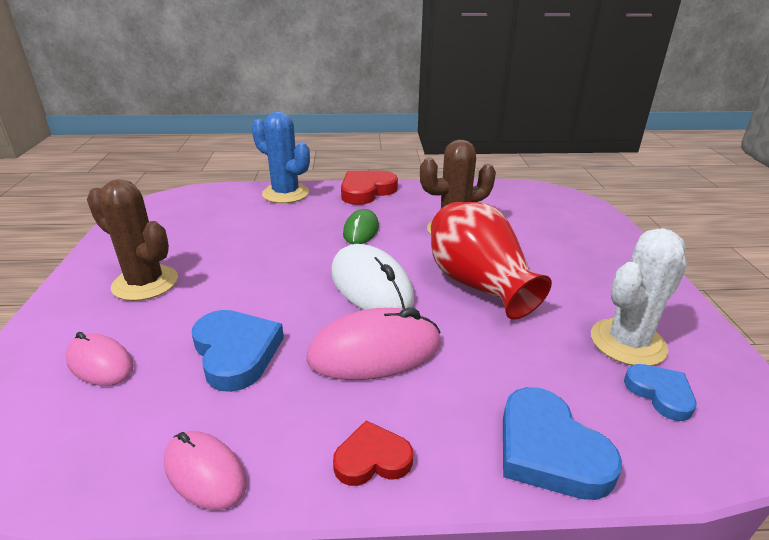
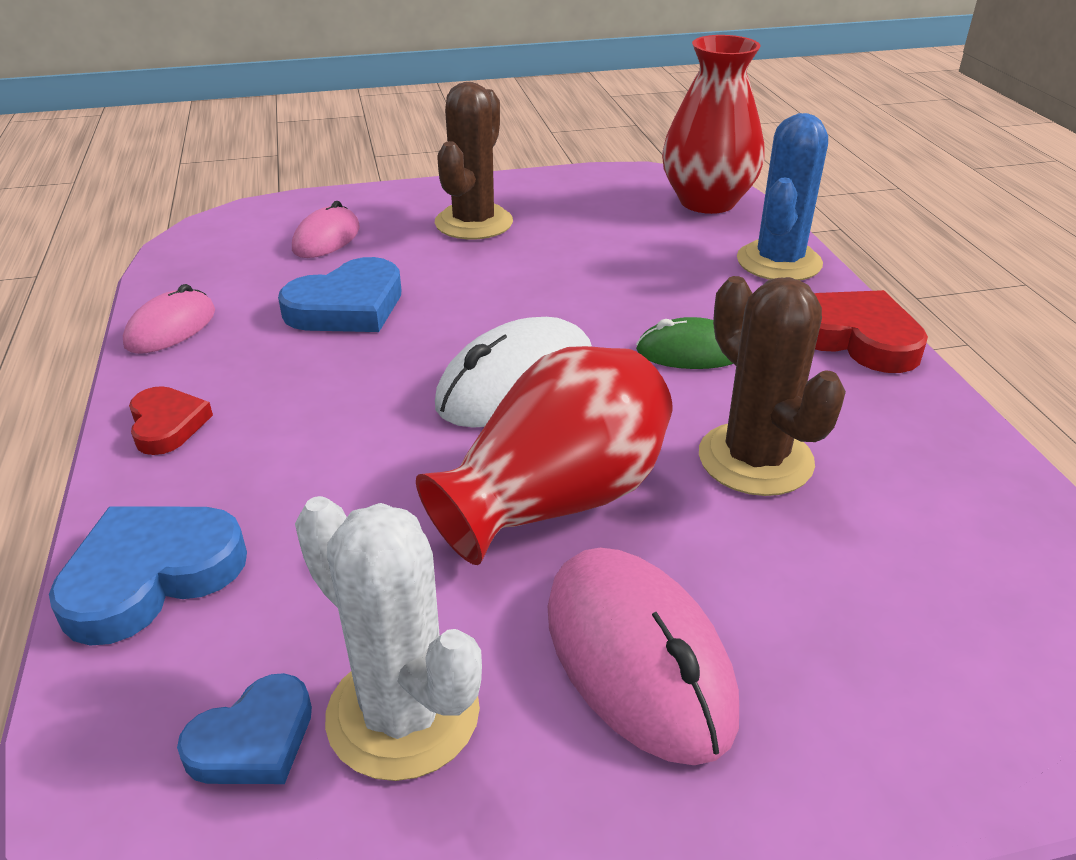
camera: 80 degrees right, 5 degrees up
pink mouse [306,307,441,380] -> pink mouse moved to [547,548,739,765]
none -> red vase [662,35,765,214]

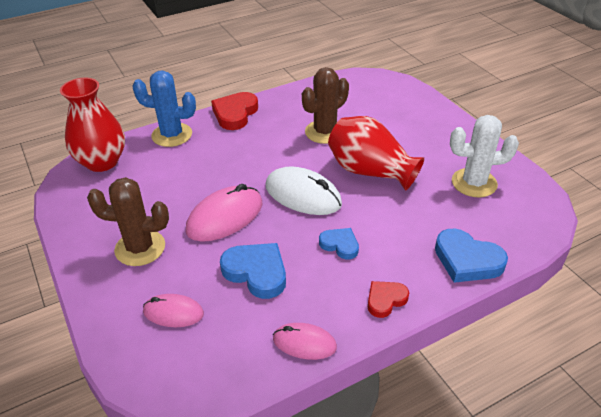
camera: 105 degrees left, 5 degrees up
blue heart [177,673,312,784] -> blue heart moved to [319,228,359,259]
white cactus [295,496,482,781] -> white cactus turned 60 degrees clockwise [450,115,519,197]
pink mouse [547,548,739,765] -> pink mouse moved to [186,184,263,242]
green mouse [636,317,733,369] -> none

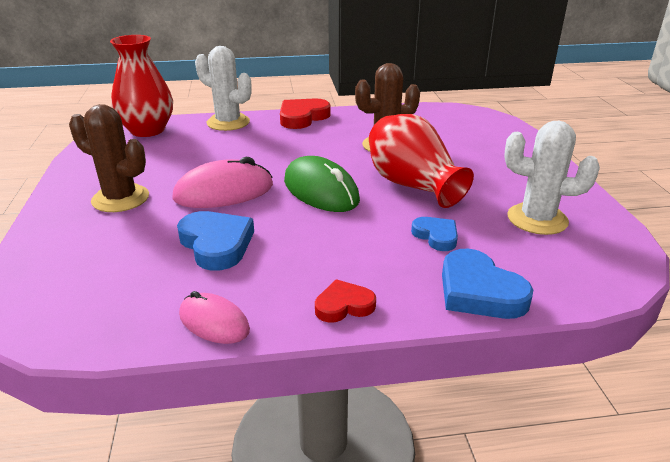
camera: 20 degrees right, 10 degrees down
blue cactus [132,70,196,147] -> white cactus [195,46,252,131]
pink mouse [143,294,204,327] -> none
white mouse [266,166,342,215] -> green mouse [284,156,360,212]
blue heart [319,228,359,259] -> blue heart moved to [411,217,458,251]

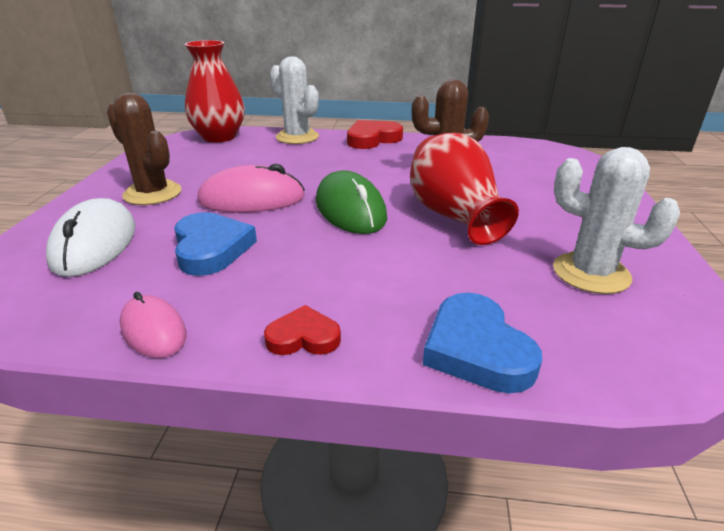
camera: 15 degrees right, 0 degrees up
blue heart [411,217,458,251] -> none
none -> white mouse [46,198,136,277]

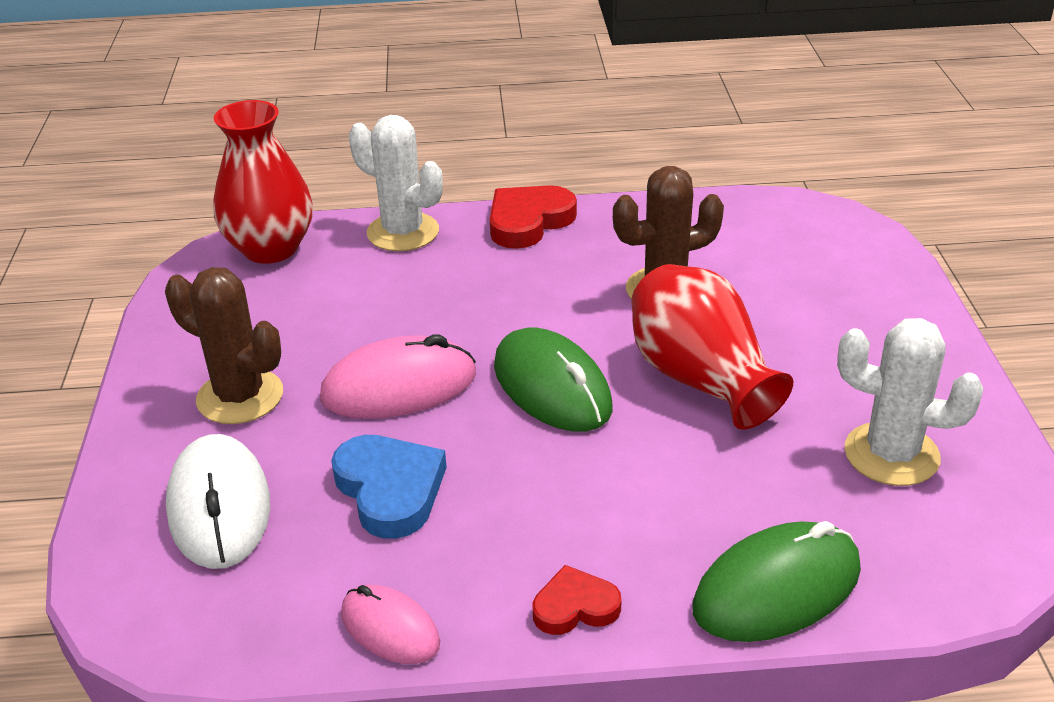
camera: 10 degrees left, 5 degrees up
blue heart [423,293,542,393] -> green mouse [693,521,861,642]

